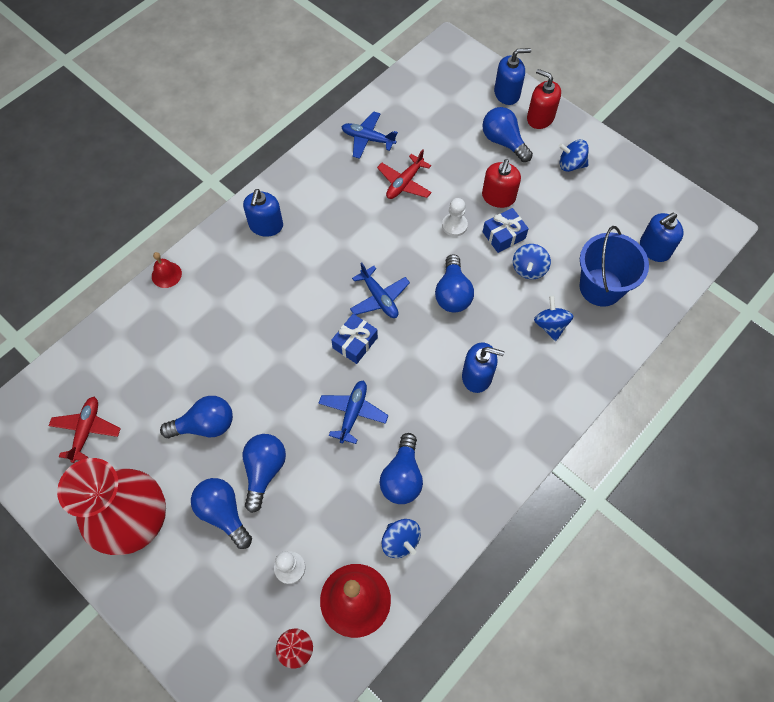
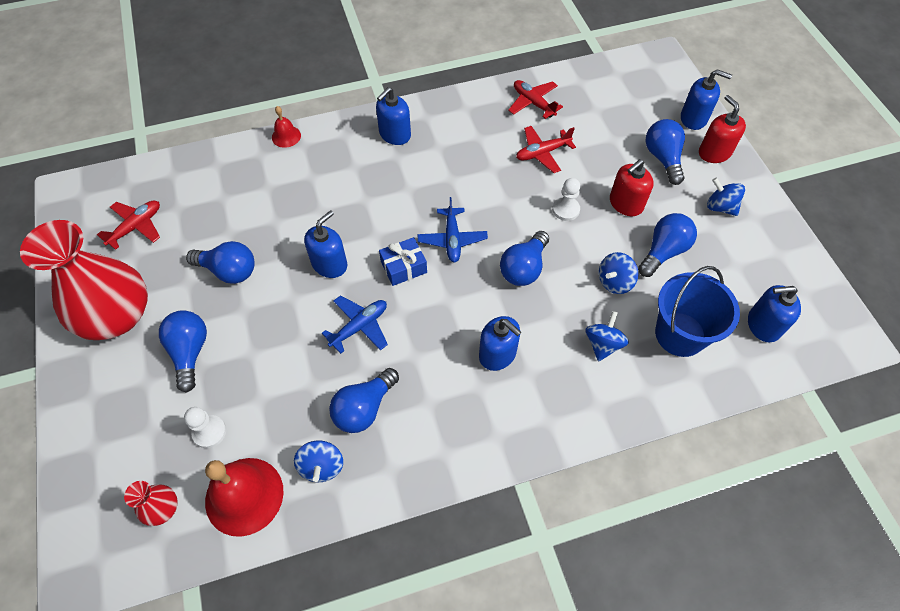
camera: 30 degrees right, 5 degrees down
blue light bulb [243,434,286,513] -> blue light bulb moved to [638,213,697,277]
blue plane [342,112,398,159] -> red plane [508,80,563,119]
blue gift [483,208,529,253] -> none
none -> blue soap dispenser [304,210,347,278]

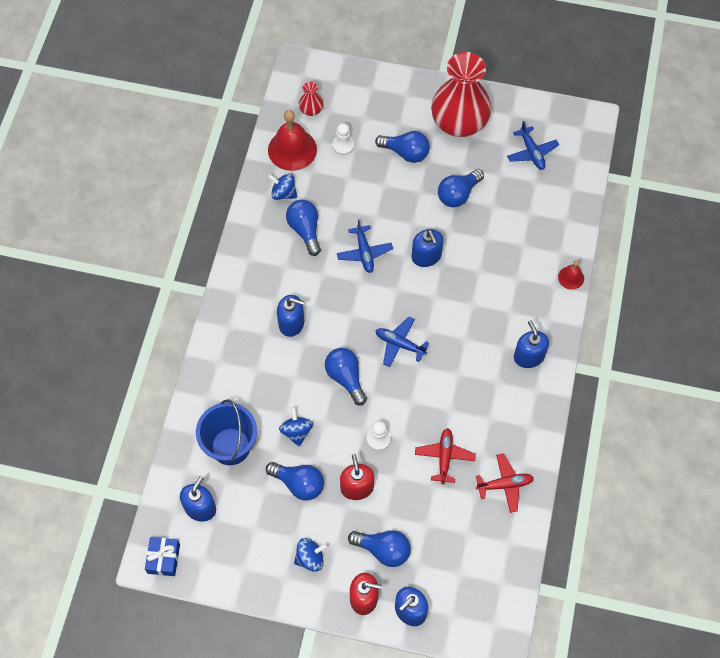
camera: 120 degrees right, 5 degrees up
red plane [97,200,160,250] -> blue plane [507,121,559,170]
blue gift [379,237,427,286] -> blue gift moved to [145,537,180,576]
blue soap dispenser [479,316,521,371] -> blue soap dispenser turned 150 degrees counterclockwise [277,295,304,337]
blue spinning top [586,311,629,362] -> none
blue light bulb [638,213,697,277] -> blue light bulb turned 45 degrees counterclockwise [266,462,324,501]

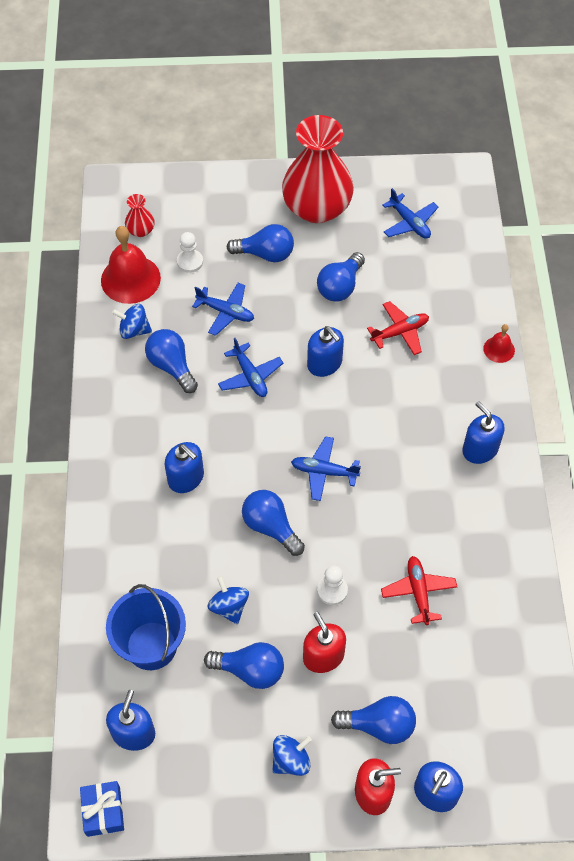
camera: 15 degrees left, 5 degrees down
blue soap dispenser [277,295,304,337] -> blue soap dispenser turned 45 degrees clockwise [165,442,204,493]
red plane [476,454,534,513] -> red plane moved to [367,301,429,355]
none -> blue plane [192,283,254,336]

